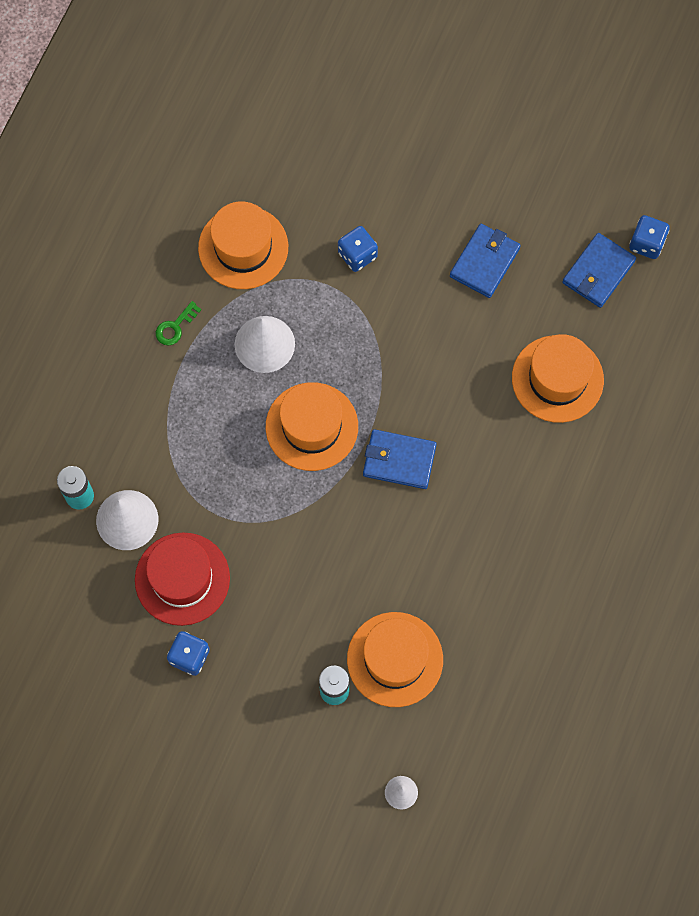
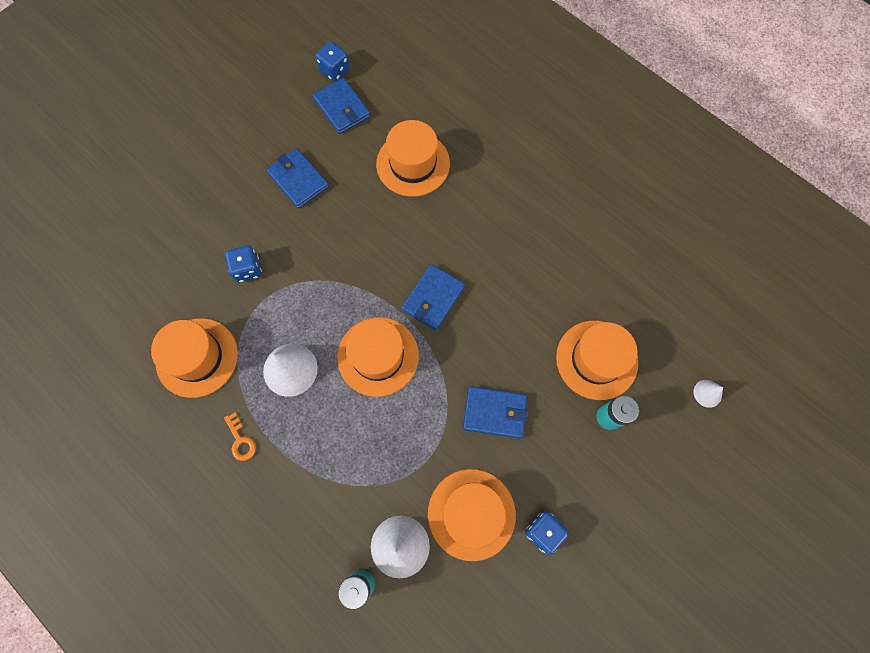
camera: 70 degrees left, 0 degrees up
red hat [135,532,230,626] -> orange hat [428,469,516,561]
green key [156,301,201,345] -> orange key [224,412,256,461]
none -> blue wallet [463,386,528,439]

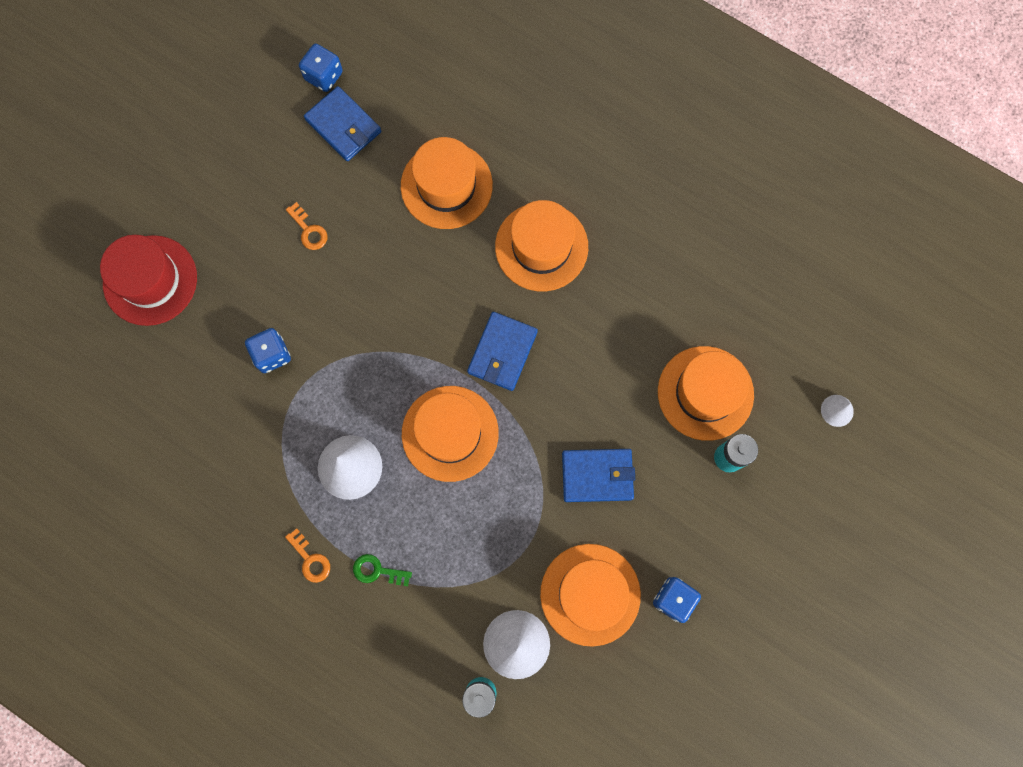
camera: 10 degrees left, 5 degrees up
orange hat [151,318,238,398] -> orange hat moved to [495,200,588,291]
blue wallet [266,149,329,208] -> orange key [286,202,327,250]
none -> red hat [100,235,197,326]
none -> green key [353,554,412,586]

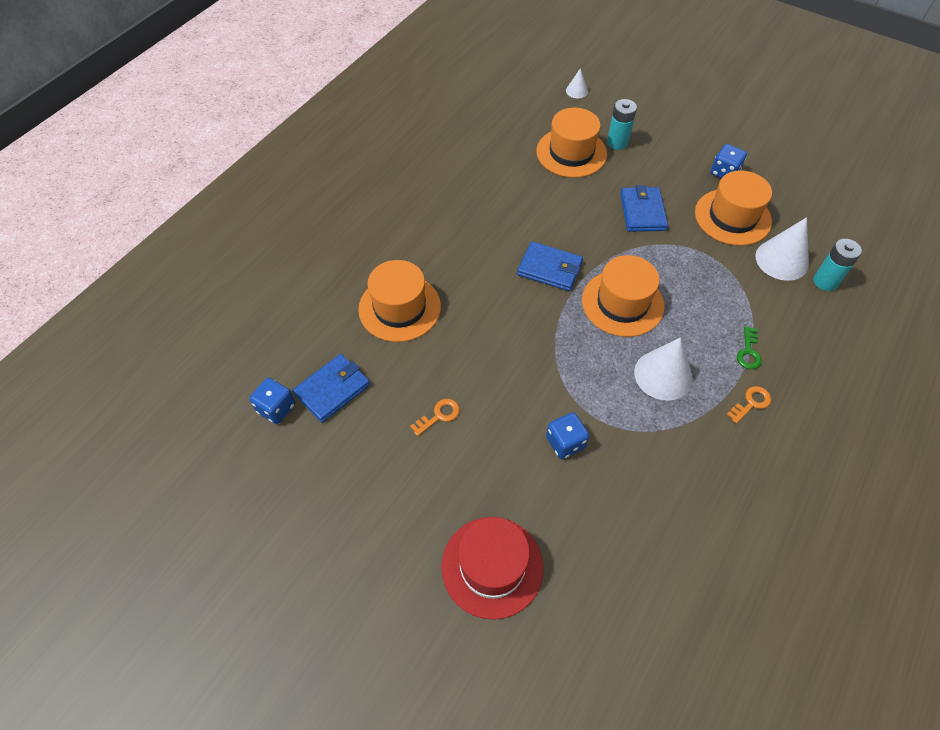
camera: 90 degrees left, 20 degrees down
orange hat [495,200,588,291] -> none

